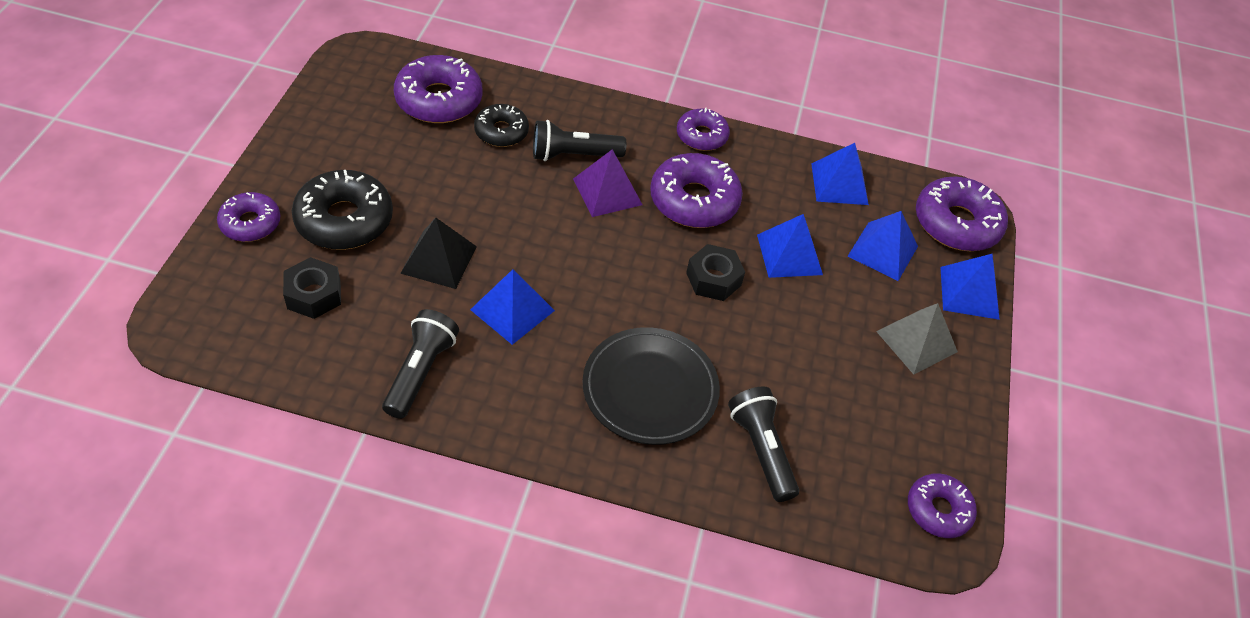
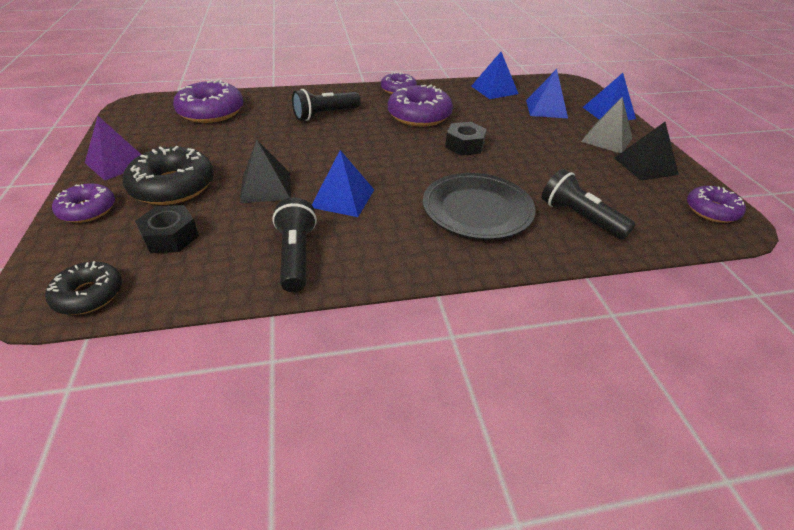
camera: 20 degrees left, 10 degrees down
black donut [474,104,529,147] -> black donut moved to [45,261,122,315]
purple pyramid [573,149,642,217] -> purple pyramid moved to [85,116,142,180]
blue pyramid [757,214,823,278] -> none
purple donut [916,177,1008,251] -> none
none -> black pyramid [614,122,679,181]

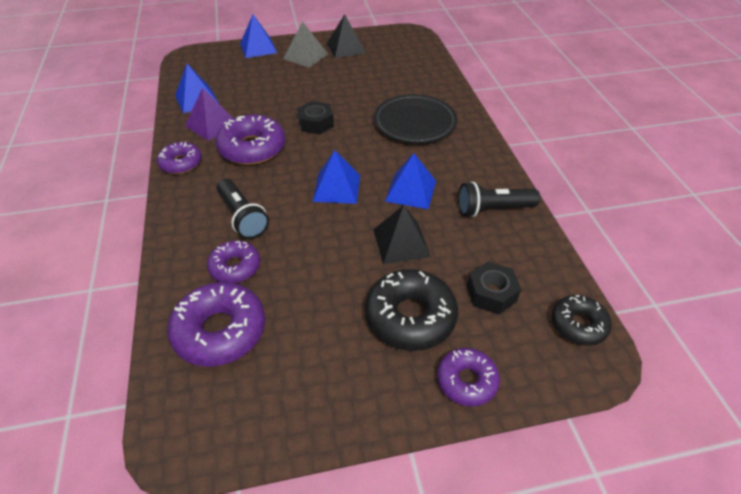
camera: 90 degrees left, 5 degrees up
purple pyramid [85,116,142,180] -> purple pyramid moved to [185,88,234,141]
blue pyramid [526,69,568,118] -> blue pyramid moved to [313,150,360,204]
black flashlight [542,169,635,240] -> none
purple donut [687,186,746,223] -> purple donut moved to [207,241,260,283]

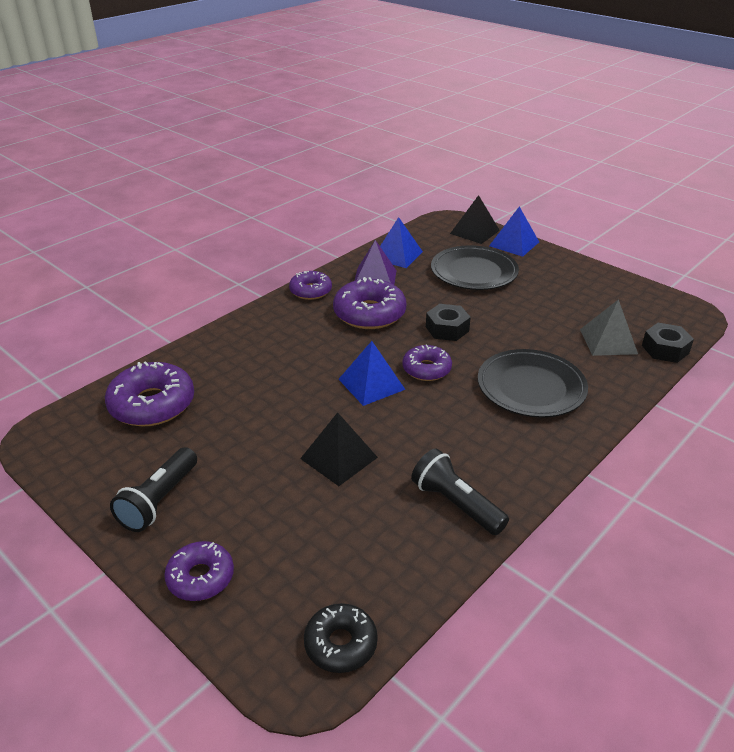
camera: 55 degrees right, 10 degrees down
purple donut [207,241,260,283] -> purple donut moved to [402,344,452,381]
black flashlight [217,179,269,239] -> black flashlight moved to [110,447,197,532]
grey pyramid [283,21,328,68] -> grey pyramid moved to [580,299,638,356]
black pyramid [327,14,365,58] -> black pyramid moved to [450,195,500,244]
black donut [365,269,458,351] -> none
blue pyramid [385,153,436,209] -> none
black nut [467,261,521,314] -> black nut moved to [642,323,694,363]
none -> black plate [431,245,519,290]

